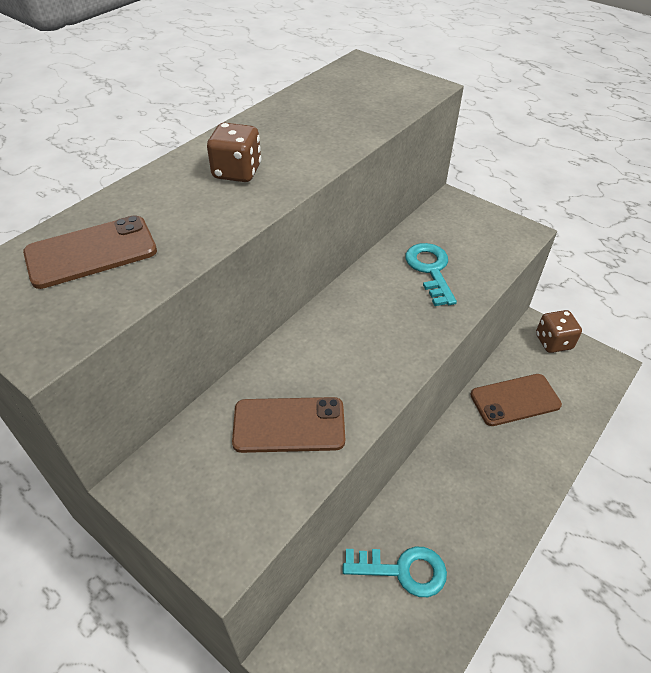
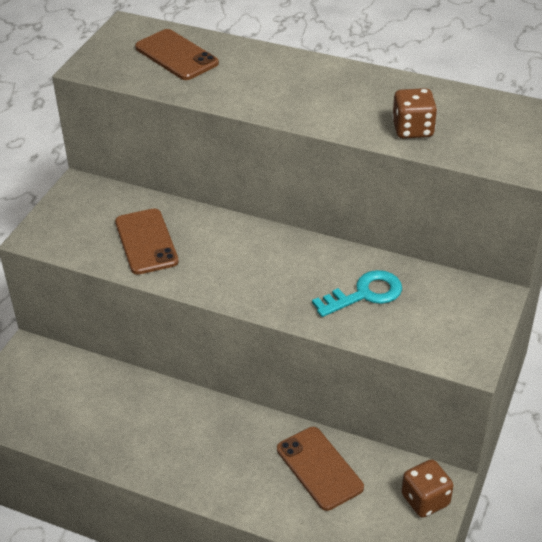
camera: 75 degrees right, 5 degrees down
brown dice [207,123,261,182] -> brown dice moved to [392,88,437,139]
turquoise key [343,547,447,597] -> none

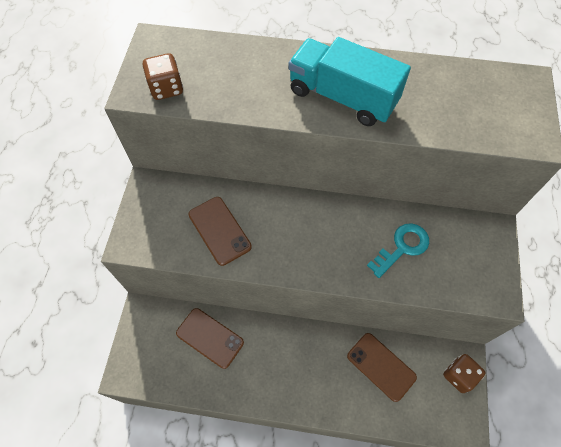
camera: 15 degrees left, 20 degrees up
brown phone [135,29,219,80] -> brown phone moved to [176,308,244,369]
brown dice [392,88,437,139] -> brown dice moved to [143,53,183,100]
none -> turquoise truck [289,37,411,126]

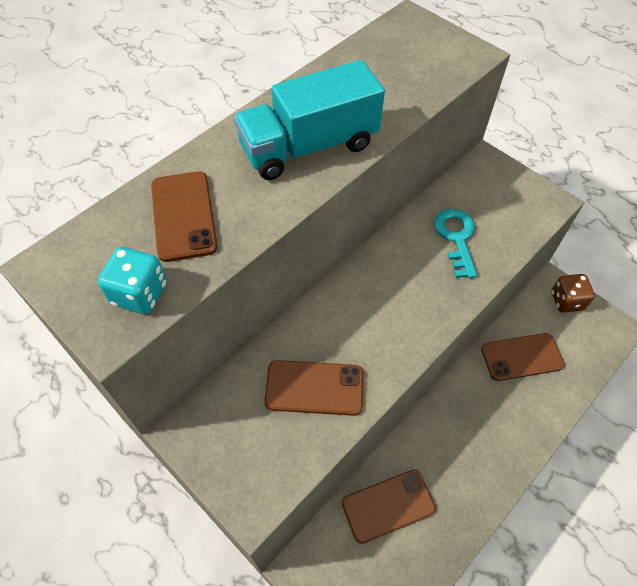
camera: 55 degrees left, 5 degrees down
brown dice [143,53,183,100] -> turquoise dice [98,247,167,314]
none -> brown phone [151,171,218,262]

